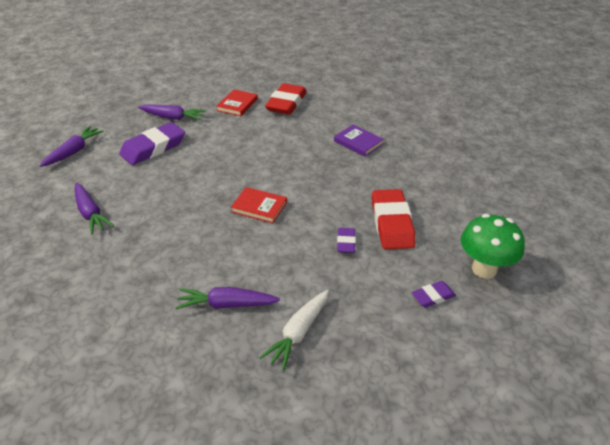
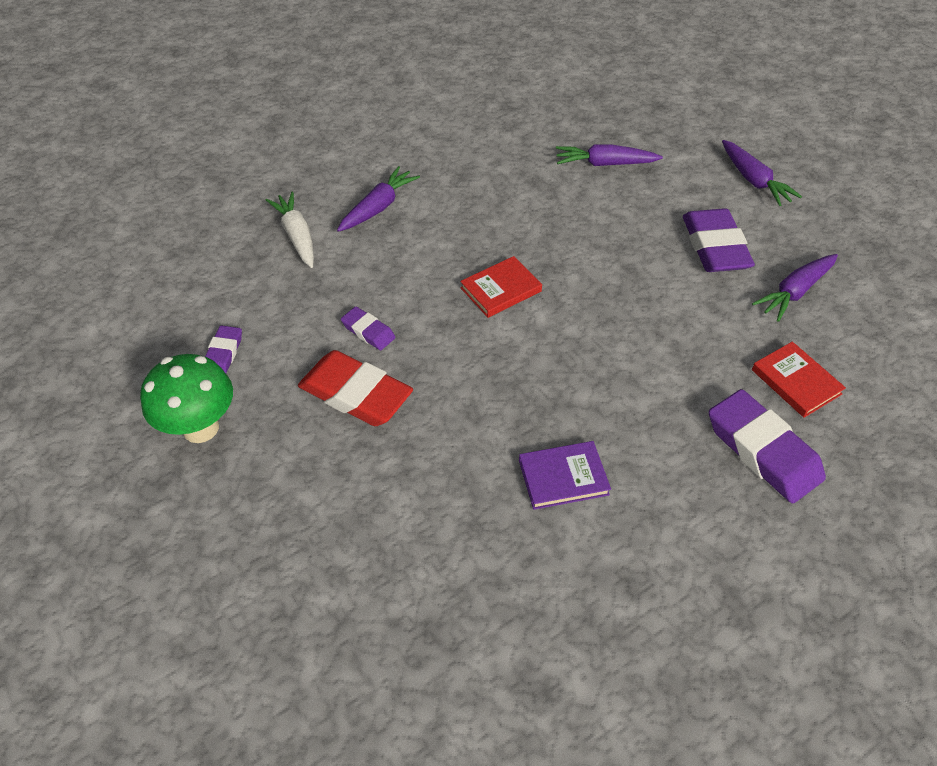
camera: 125 degrees right, 10 degrees up
red eraser [265,83,307,115] -> purple eraser [709,389,826,504]

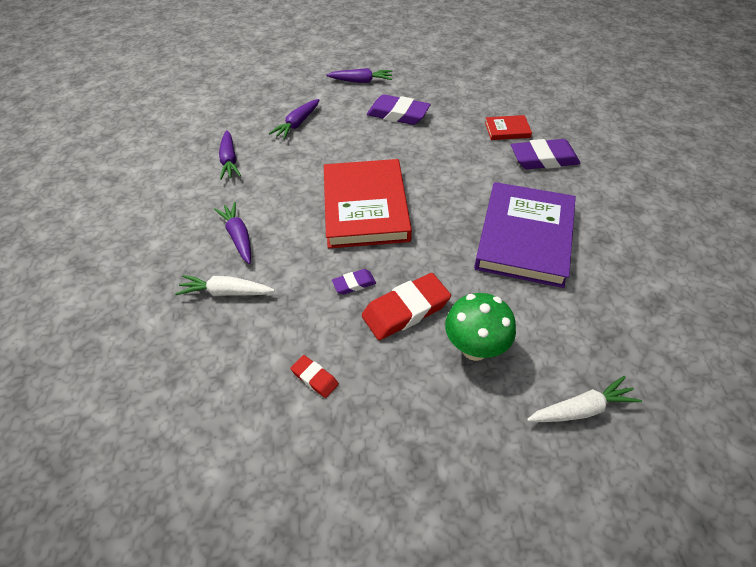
camera: 60 degrees left, 0 degrees up
green mushroom [140,354,233,443] -> green mushroom moved to [445,293,516,361]
purple eraser [205,325,242,373] -> red eraser [290,355,339,398]
red book [460,256,542,318] -> red book [324,159,412,248], size x2.28
purple book [519,441,611,510] -> purple book [474,182,576,288], size x2.28
purple carrot [752,254,838,322] -> purple carrot moved to [219,130,241,180]
none -> white carrot [527,376,642,422]

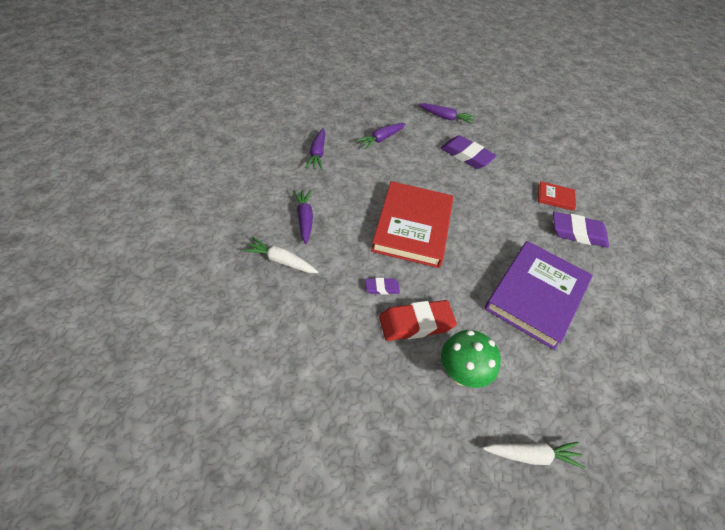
camera: 10 degrees right, 0 degrees up
red eraser [290,355,339,398] -> none

